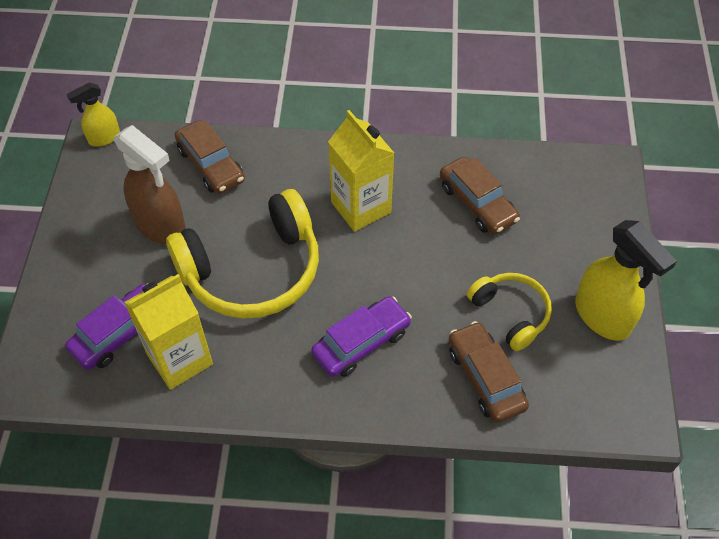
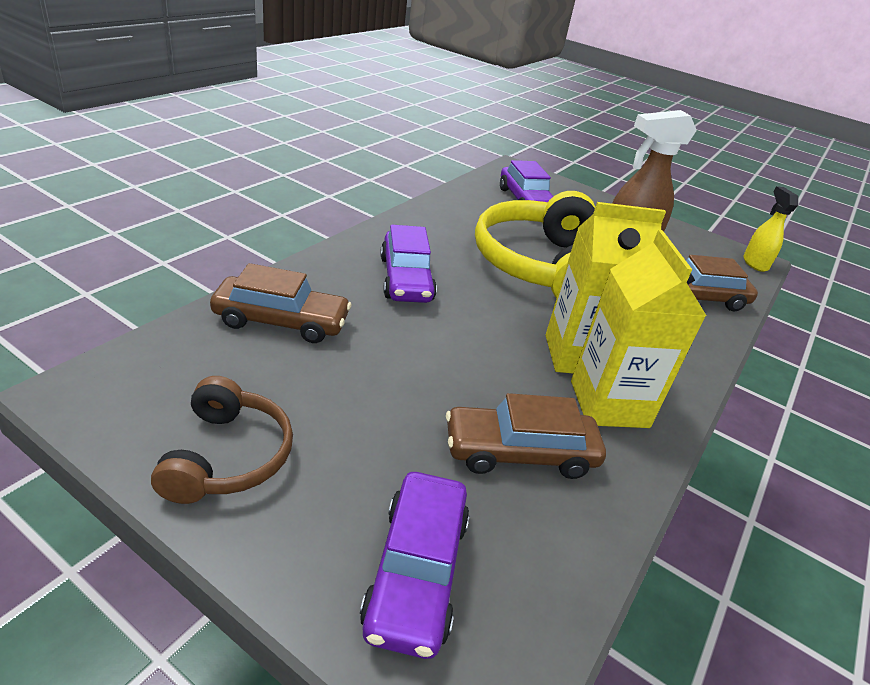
camera: 115 degrees right, 20 degrees down
yellow carton [124,274,213,390] -> yellow carton moved to [571,230,706,428]
yellow headphones [467,273,552,351] -> none
yellow spray bottle [575,220,677,341] -> brown headphones [151,376,293,504]
none -> purple car [360,472,469,659]

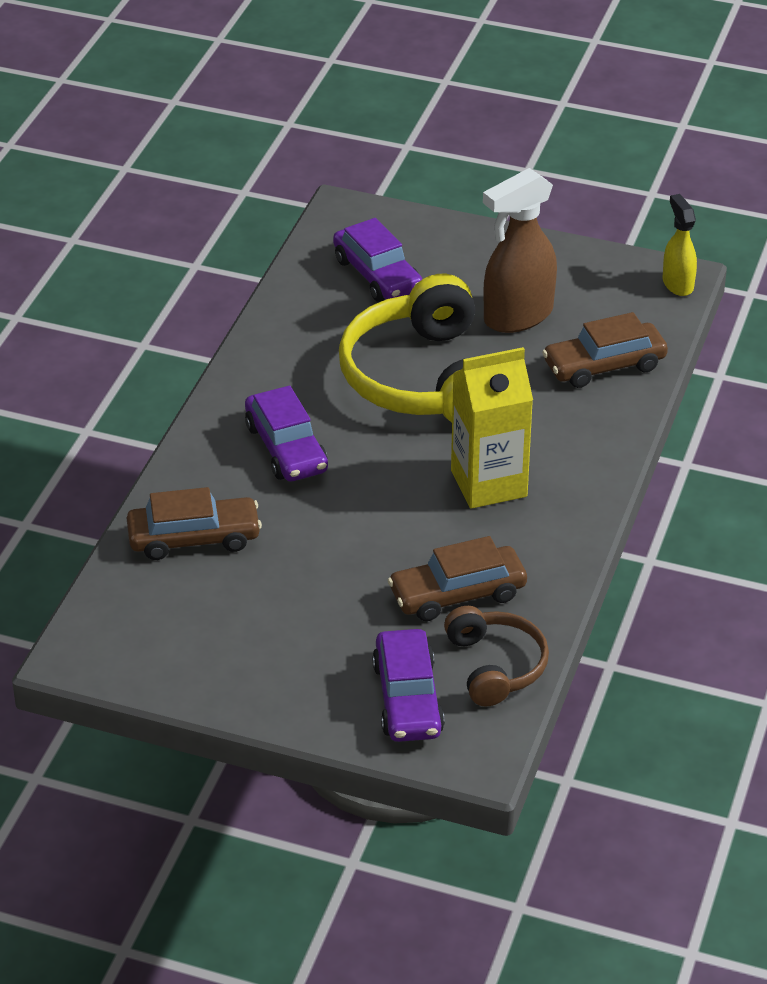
camera: 10 degrees left, 5 degrees up
brown headphones [151,376,293,504] -> brown headphones moved to [444,606,549,707]
yellow carton [571,230,706,428] -> none

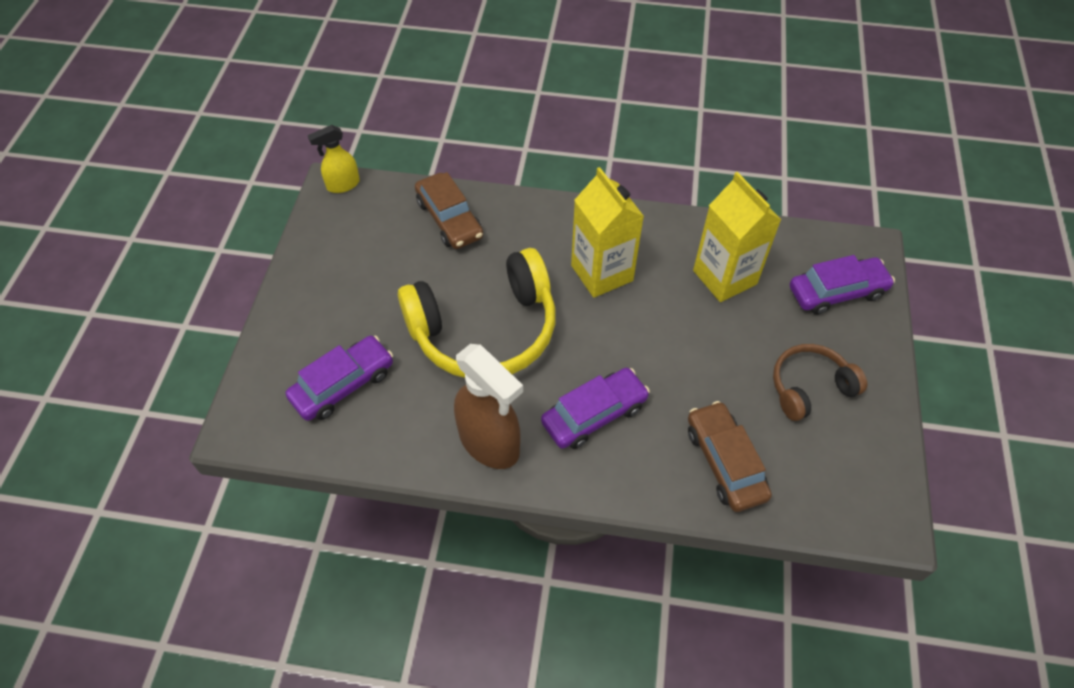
camera: 100 degrees left, 15 degrees up
brown car [388,536,527,621] -> yellow carton [693,172,781,302]
brown headphones [444,606,549,707] -> brown headphones moved to [773,344,867,421]
brown spray bottle [483,168,557,333] -> brown spray bottle moved to [454,344,523,469]

